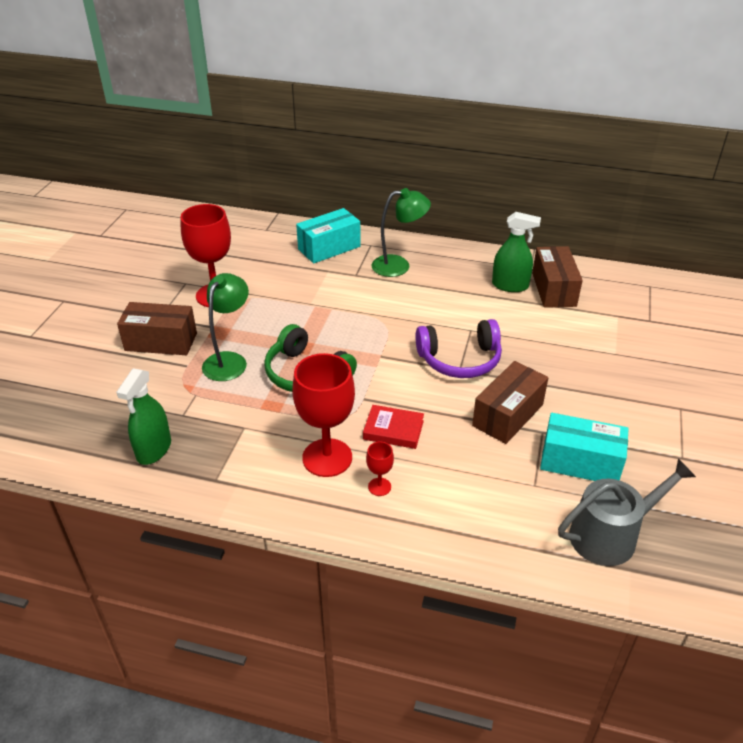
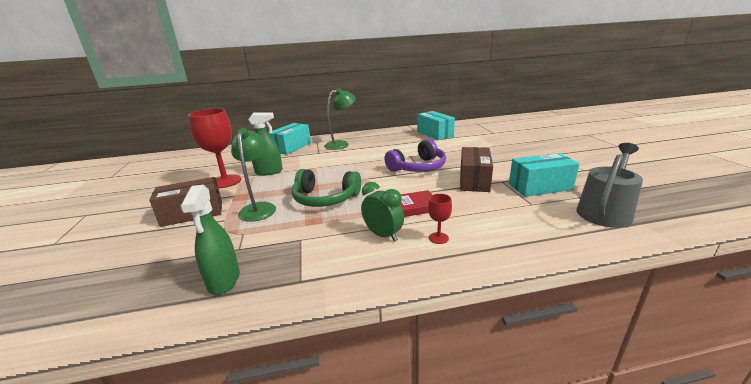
camera: 25 degrees left, 15 degrees down
red goblet [293,353,355,477] -> green clock [361,182,404,242]
green spray bottle [492,212,541,292] -> green spray bottle moved to [248,112,283,176]
brown box [532,246,583,308] -> turquoise box [417,111,455,140]

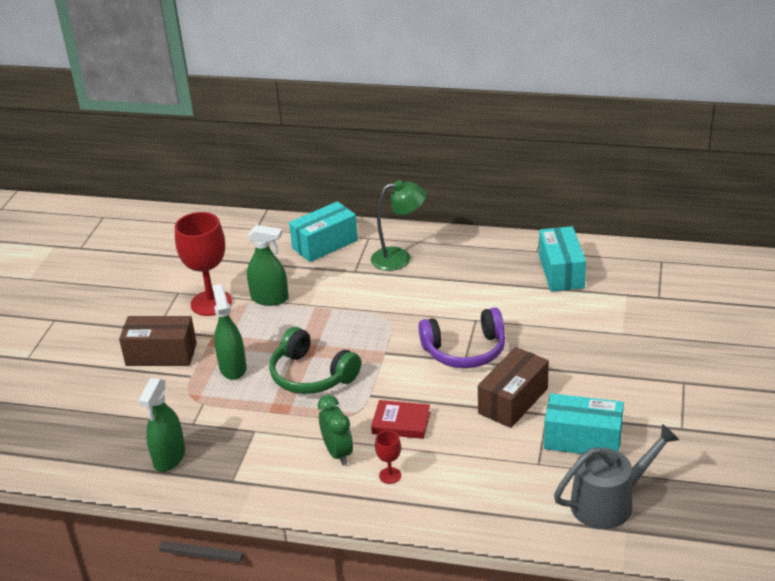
camera: 25 degrees right, 10 degrees up
green lamp [231,128,276,222] -> green spray bottle [212,284,247,380]

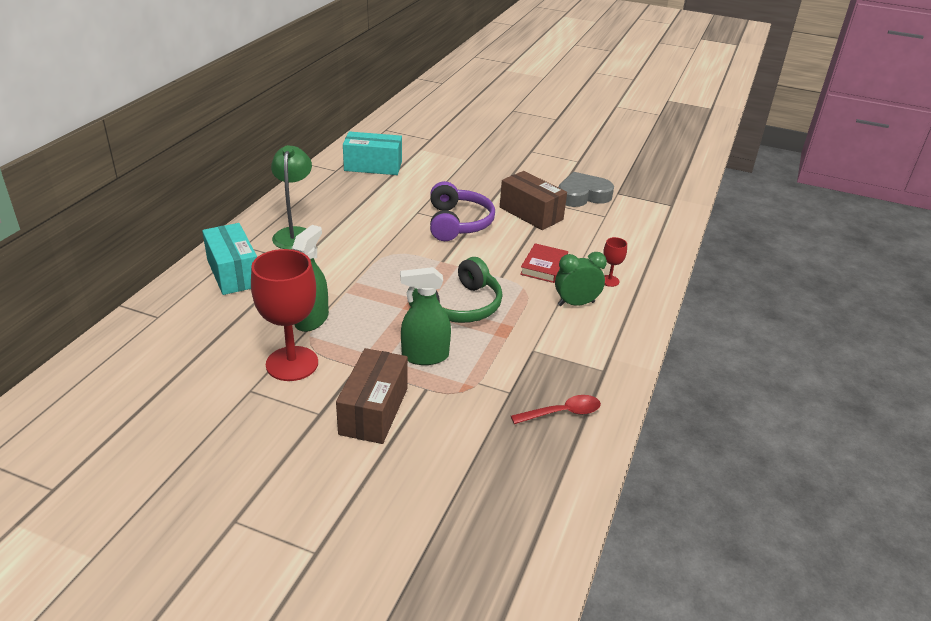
camera: 85 degrees left, 0 degrees up
green spray bottle [138,378,185,472] -> red spoon [511,395,601,424]
turquoise box [544,393,624,454] -> grey heart [558,172,614,207]
grey watering can [554,424,679,529] -> none

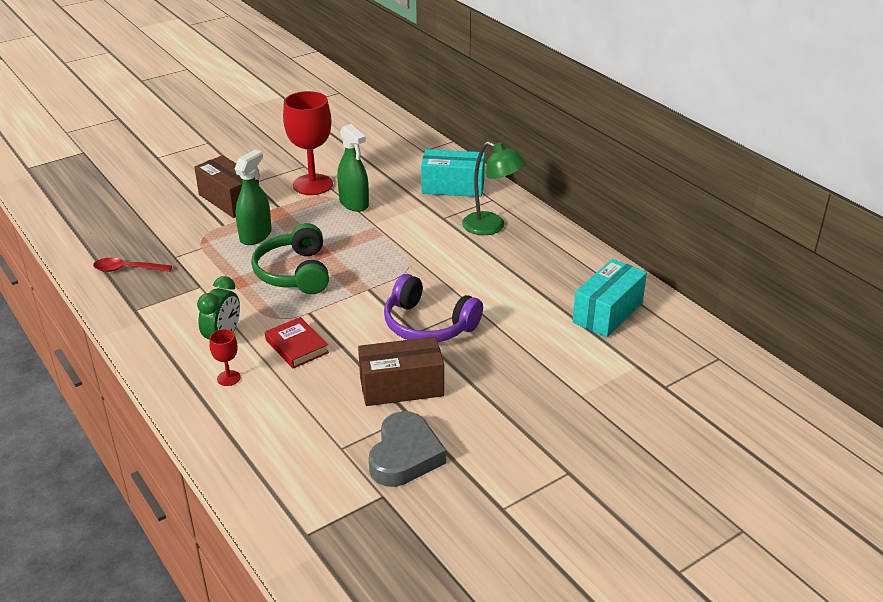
camera: 125 degrees right, 0 degrees up
red spoon [511,395,601,424] -> red spoon turned 75 degrees clockwise [93,258,172,272]

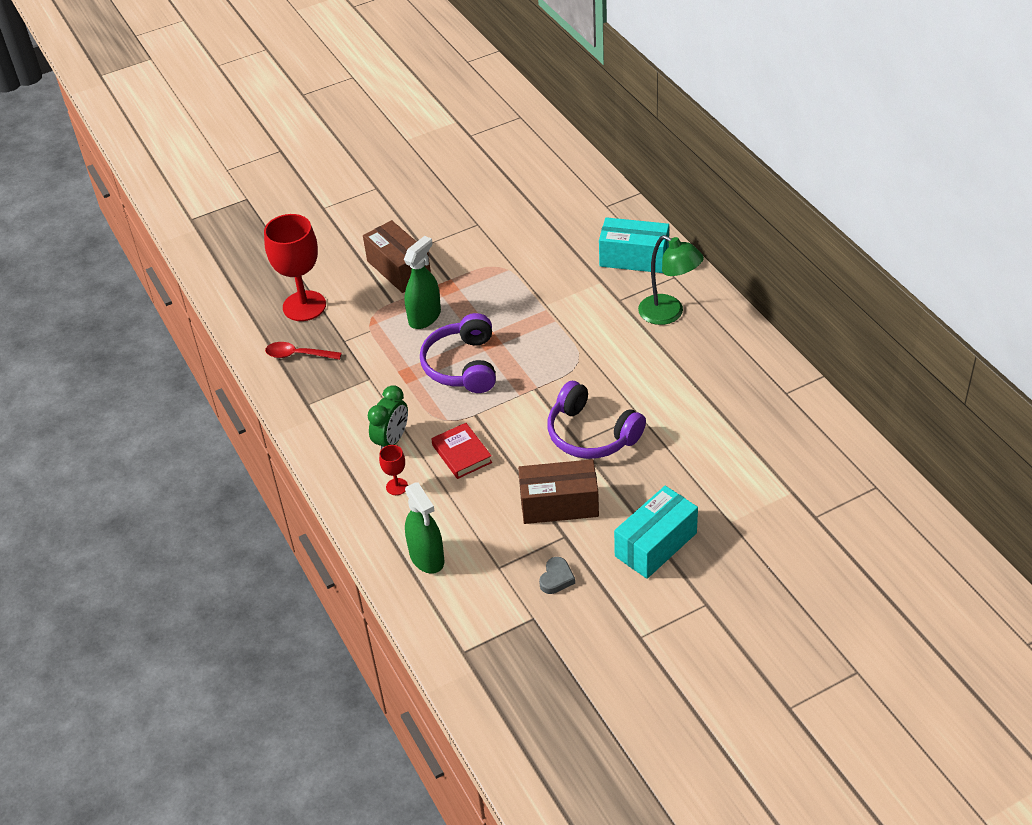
camera: 10 degrees right, 10 degrees up
green headphones [251,223,329,294] -> purple headphones [420,313,496,393]
red goblet [283,91,333,195] -> red goblet moved to [264,214,326,321]
green spray bottle [337,124,369,212] -> green spray bottle moved to [405,482,445,574]
grey heart [369,411,446,487] -> grey heart [539,557,575,594], size x0.50
turquoise box [572,259,647,338] -> turquoise box moved to [614,486,698,579]

